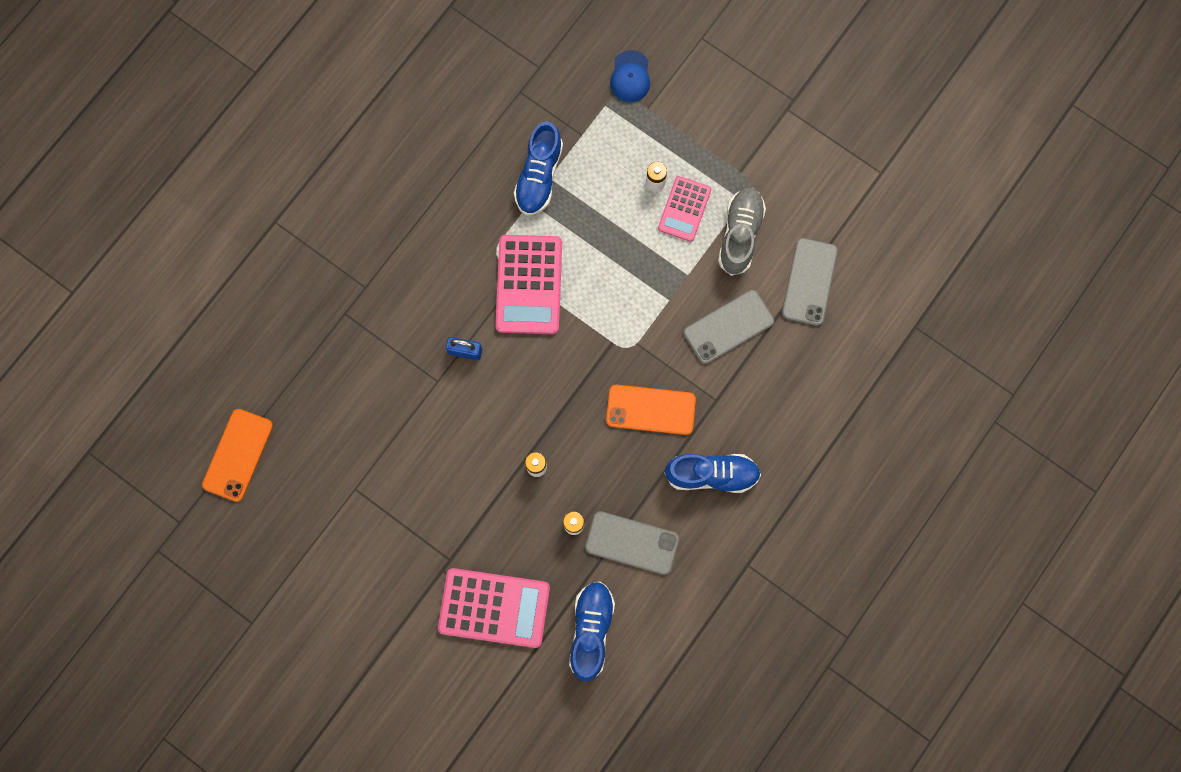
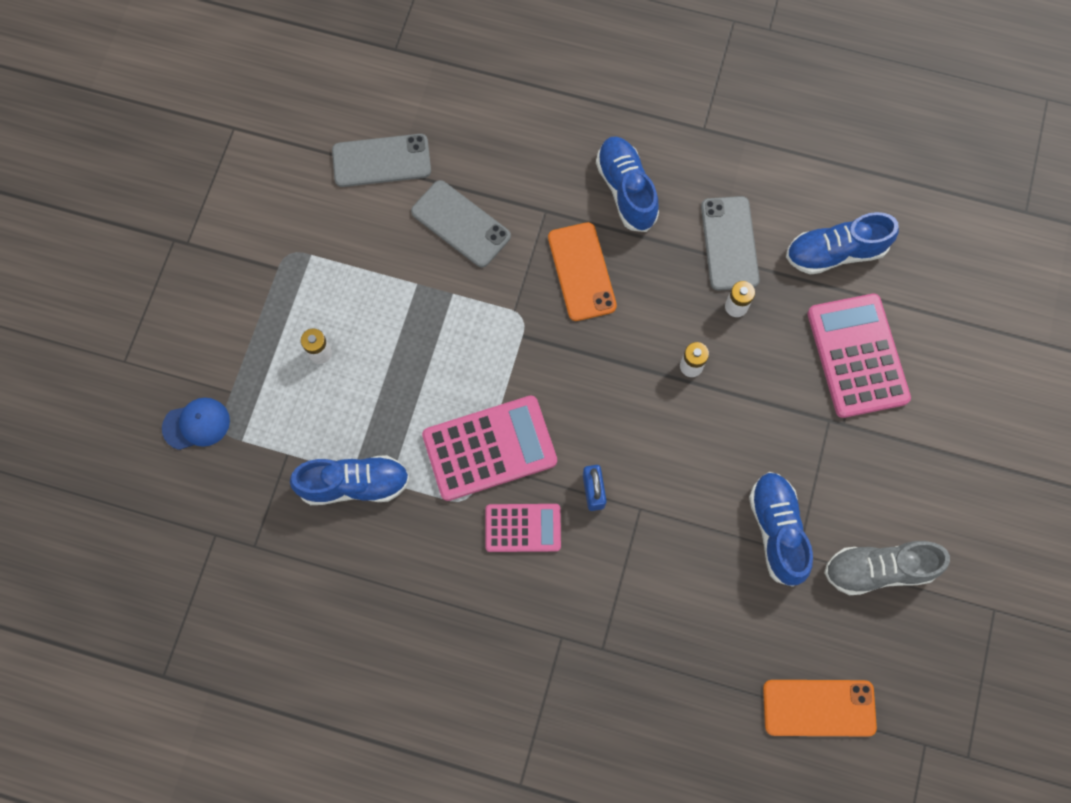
camera: 110 degrees left, 5 degrees down
pink calculator [658,176,711,242] -> pink calculator moved to [485,504,561,552]
grey shoe [718,188,766,276] -> grey shoe moved to [824,541,950,595]
none -> blue shoe [749,472,813,587]

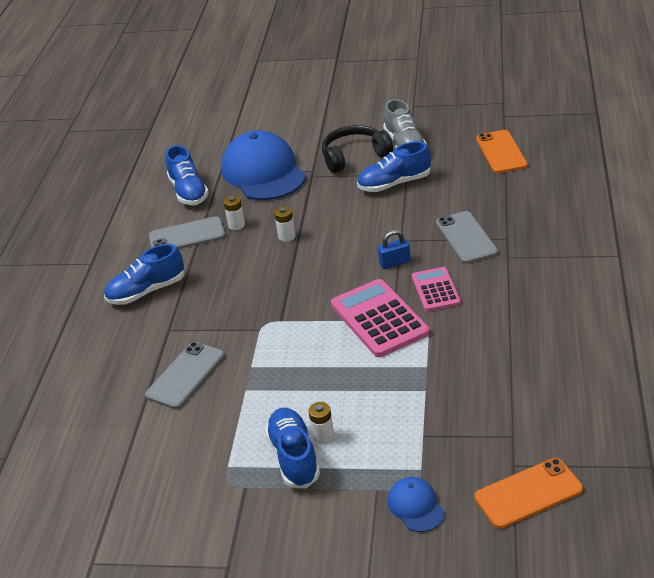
camera: 95 degrees left, 35 degrees down
blue shoe [290,455,410,505] -> blue shoe moved to [265,408,320,488]
grey phone [332,134,431,187] -> grey phone moved to [436,211,498,264]
orange phone [548,222,617,321] -> orange phone moved to [474,458,583,529]
pink calculator [807,294,911,418] -> blue cap [221,130,306,200]
none -> black headphones [322,125,393,173]

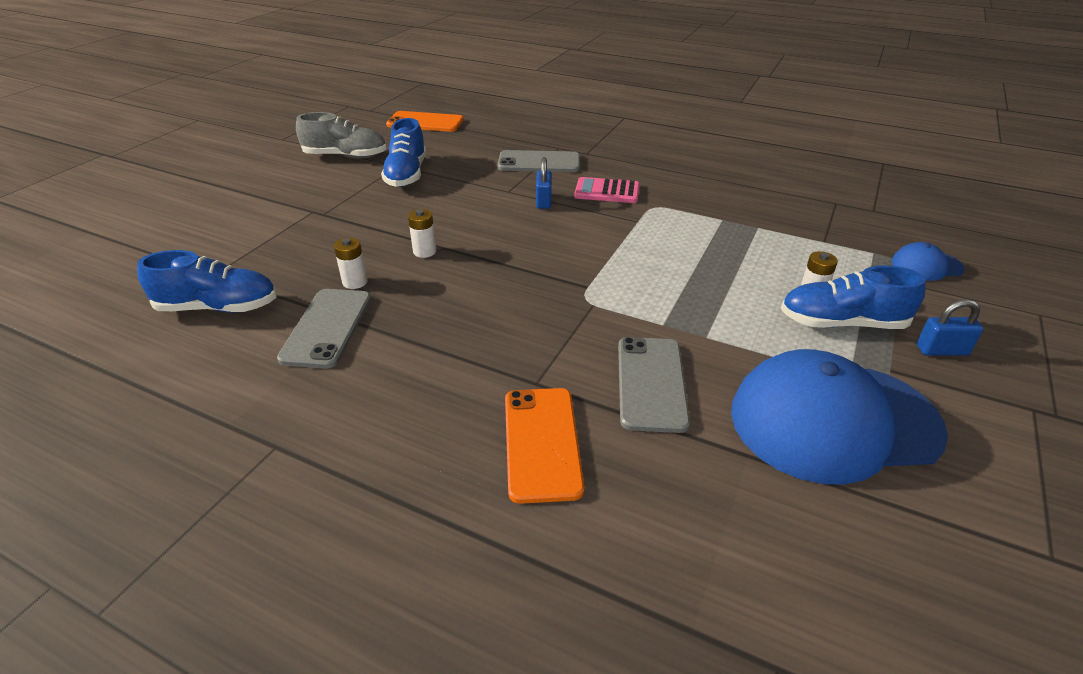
camera: 75 degrees left, 0 degrees up
blue shoe [104,244,184,305] -> none
grey phone [145,342,224,409] -> grey phone turned 45 degrees clockwise [618,337,690,433]
blue cap [221,130,306,200] -> blue cap moved to [731,349,948,485]
black headphones [322,125,393,173] -> none
pink calculator [331,279,430,357] -> none
orange phone [474,458,583,529] -> orange phone moved to [505,388,585,504]
none -> blue padlock [917,299,983,356]

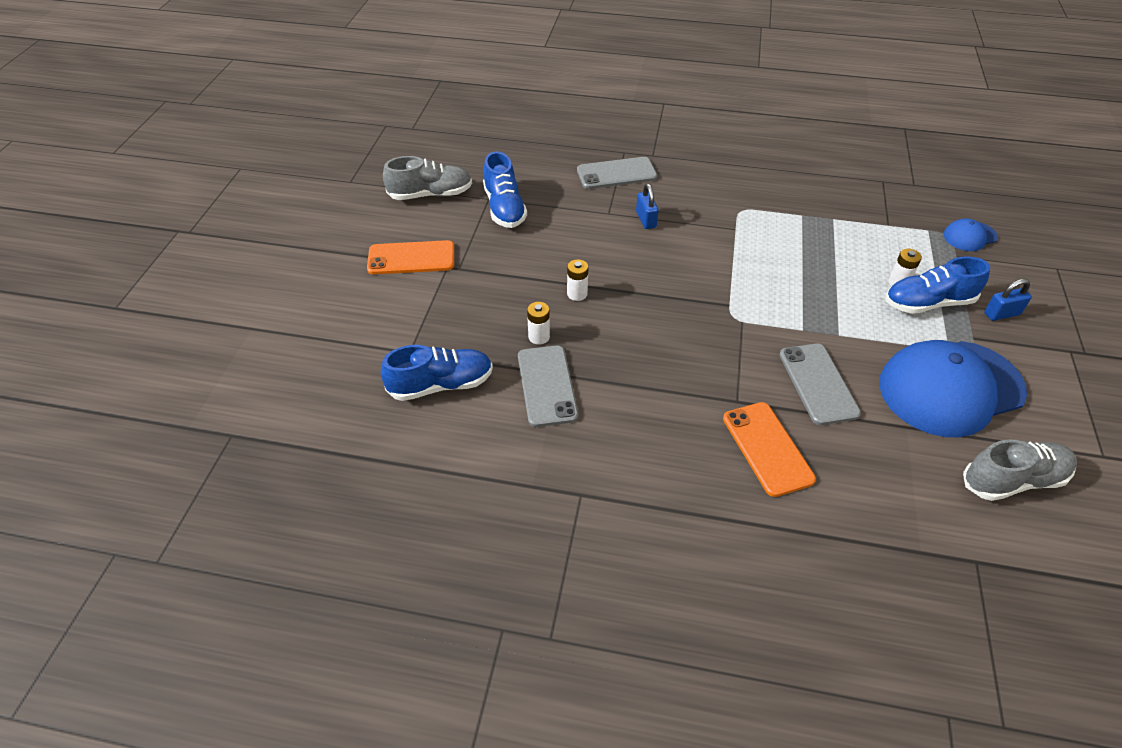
camera: 15 degrees left, 10 degrees up
orange phone [386,111,464,132] -> orange phone moved to [367,240,454,275]
pink calculator [574,177,640,203] -> none
none -> grey shoe [963,440,1077,501]

